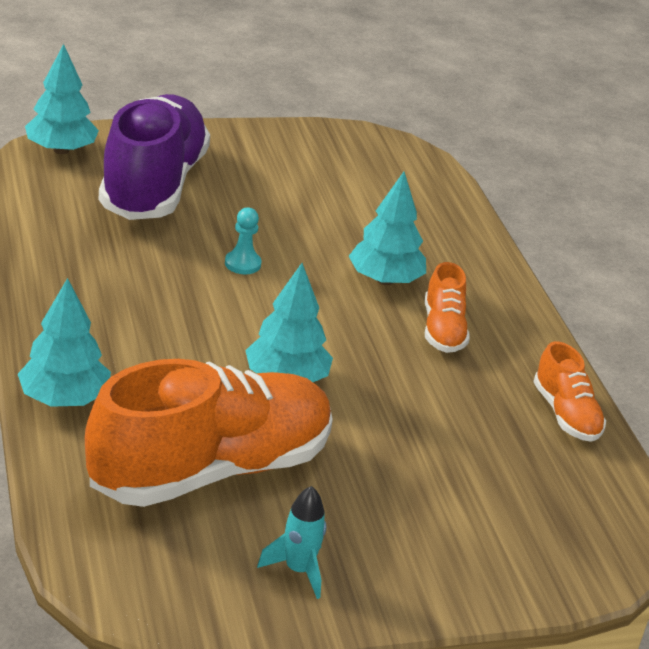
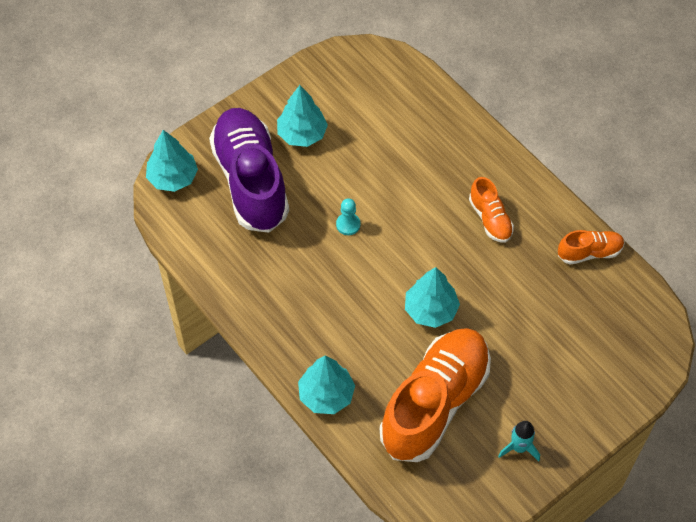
camera: 20 degrees left, 25 degrees up
turquoise tree [349,172,426,285] -> turquoise tree moved to [277,85,328,147]
orange shoe [533,341,606,442] -> orange shoe turned 60 degrees counterclockwise [558,230,625,265]

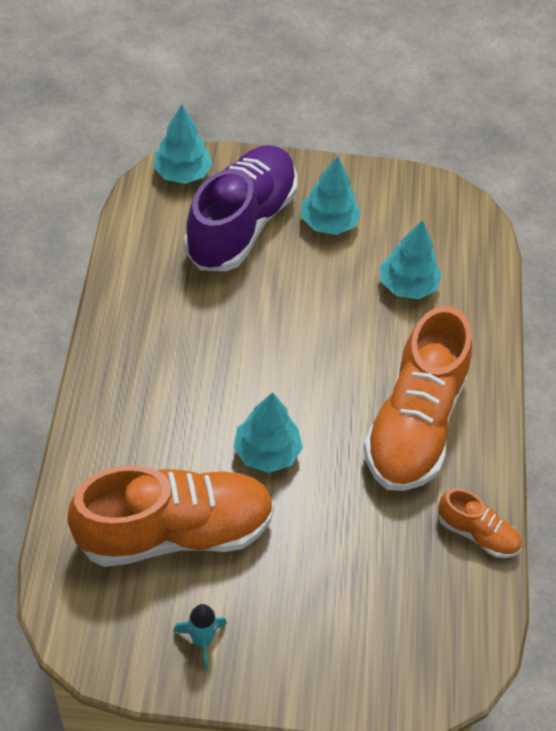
camera: 40 degrees right, 5 degrees down
turquoise tree [298,356,355,414] -> turquoise tree moved to [380,220,442,299]
turquoise pawn [336,198,361,235] -> none
orange shoe [469,177,514,242] -> orange shoe [364,306,472,491], size x2.17

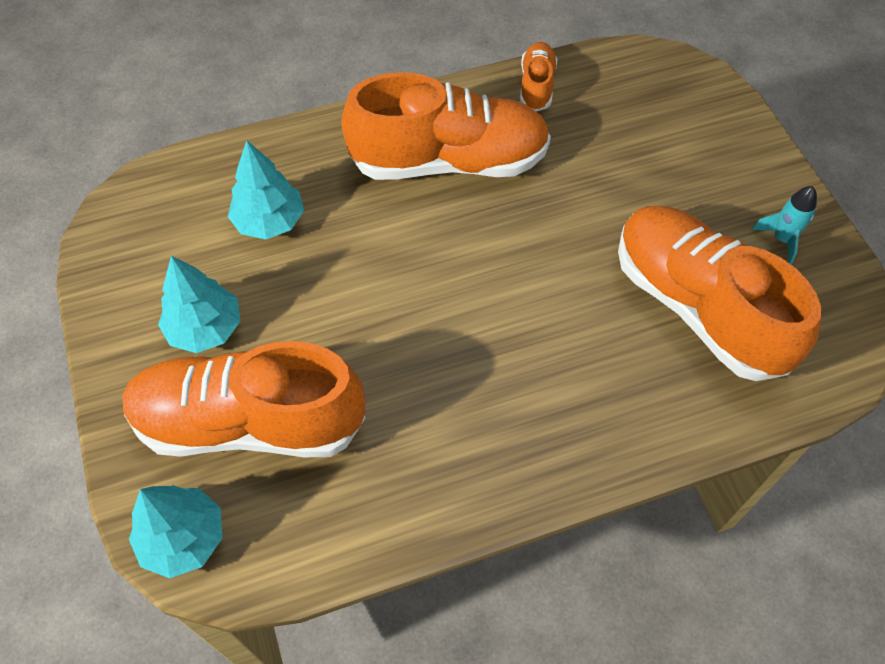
camera: 110 degrees left, 5 degrees up
purple shoe [184,145,297,271] -> orange shoe [123,341,365,457]
turquoise tree [234,392,303,473] -> none

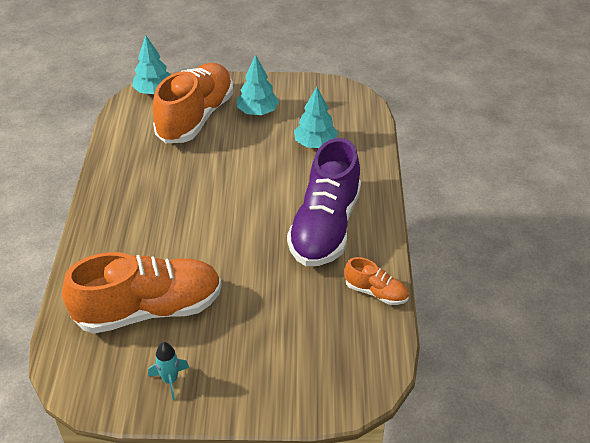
camera: 110 degrees right, 15 degrees down
orange shoe [341,72,551,180] -> purple shoe [287,138,361,266]

